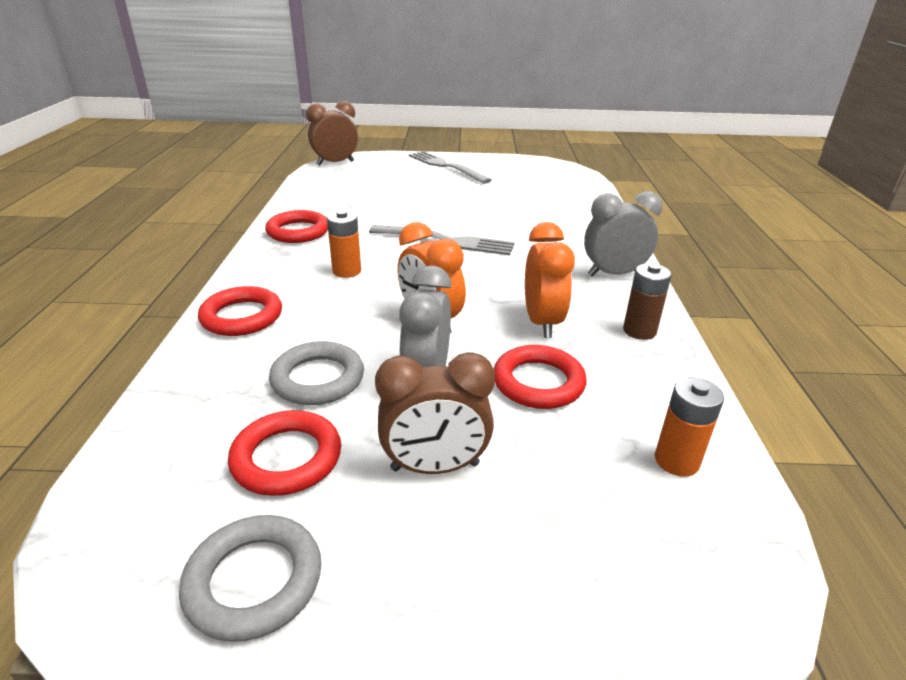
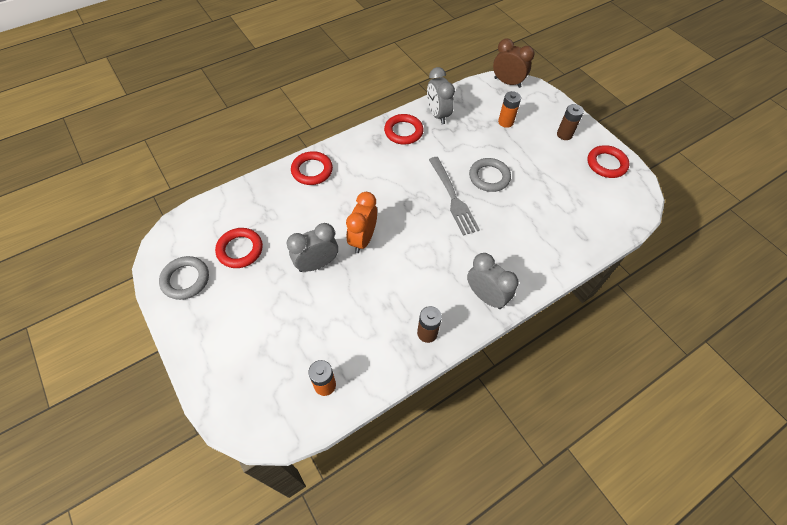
camera: 55 degrees right, 25 degrees up
grey ring [269,341,364,405] -> grey ring moved to [469,158,511,192]
orange battery [327,210,361,278] -> orange battery moved to [498,91,521,128]
brown clock [375,352,495,474] -> none
grey fork [409,151,492,184] -> brown battery [557,104,584,140]
red ring [494,345,586,409] -> red ring moved to [587,145,630,178]
orange clock [525,222,575,338] -> none
none -> grey clock [427,67,455,124]

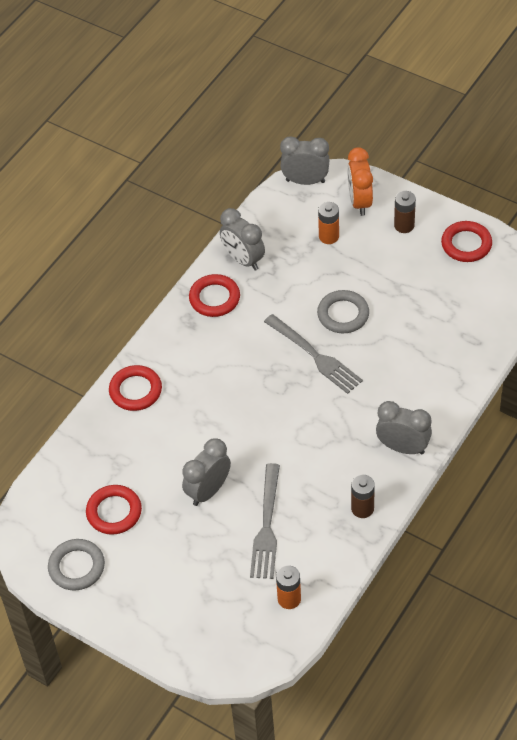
camera: 20 degrees left, 5 degrees down
orange clock [346,192,377,253] -> orange clock moved to [347,147,373,216]
brown clock [493,39,535,88] -> grey clock [280,136,330,185]
none -> grey fork [250,463,280,579]

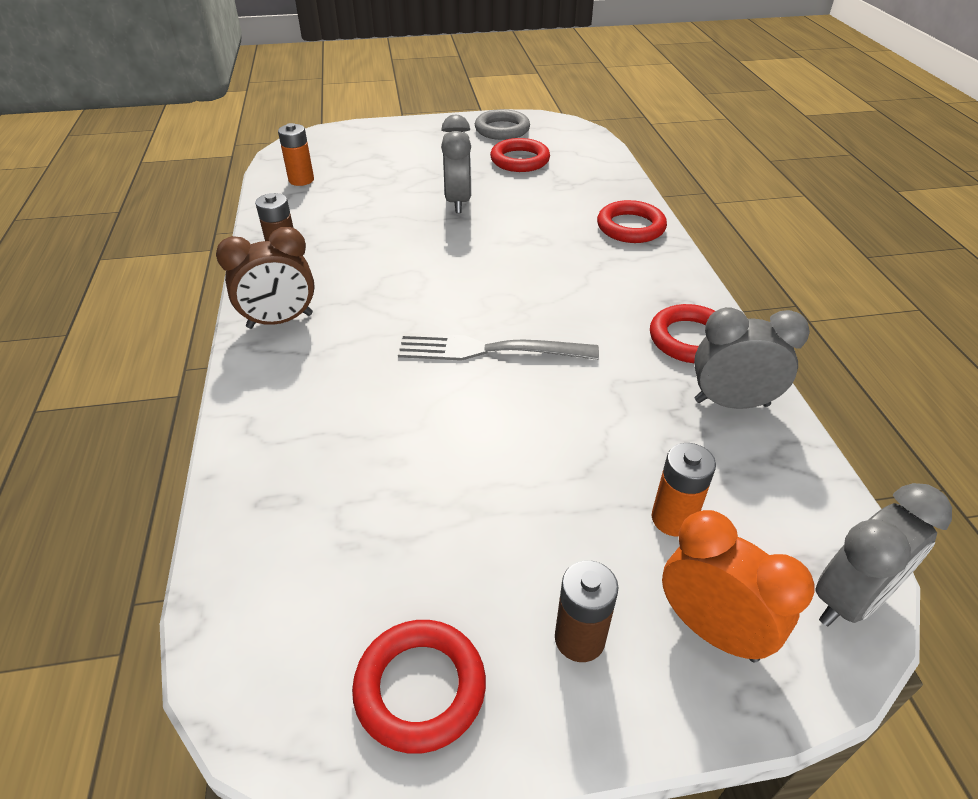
camera: 135 degrees right, 10 degrees down
grey fork [250,463,280,579] -> none
grey ring [317,290,369,333] -> none
grey clock [376,401,432,454] -> brown clock [216,227,315,329]

